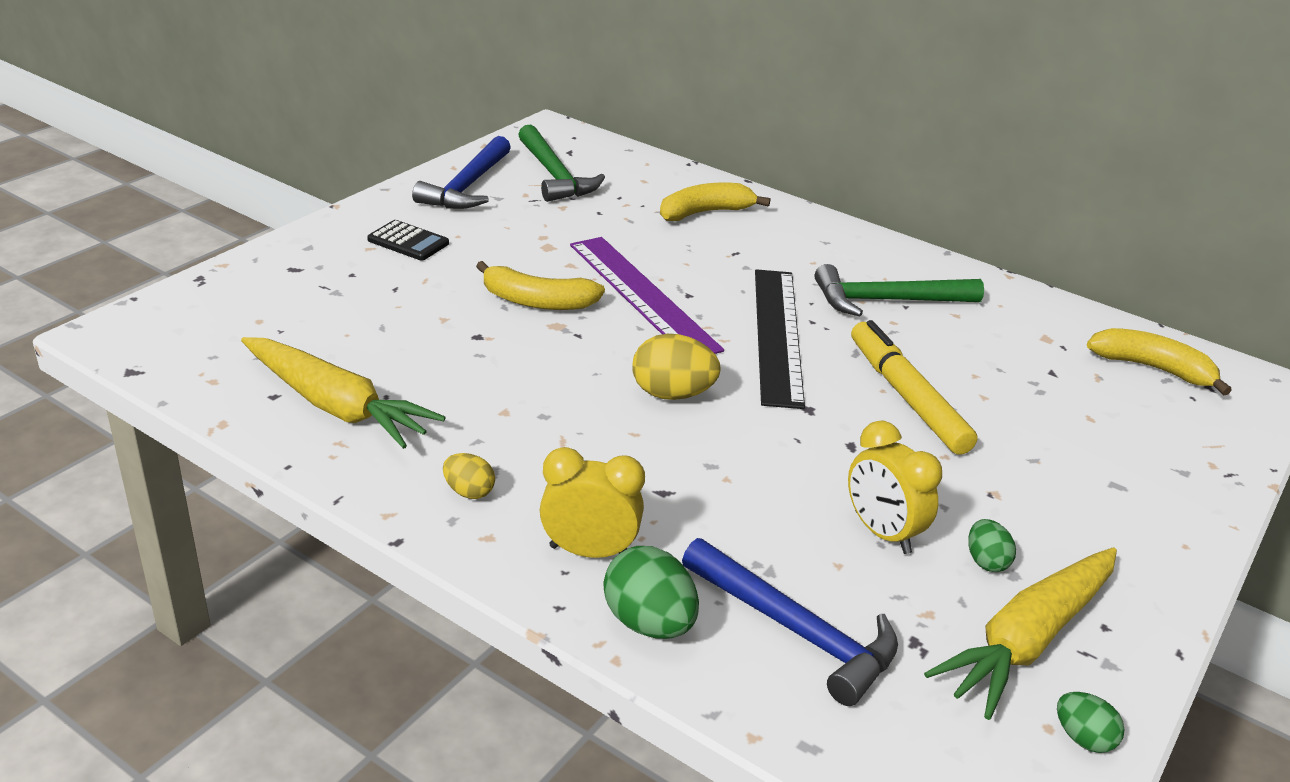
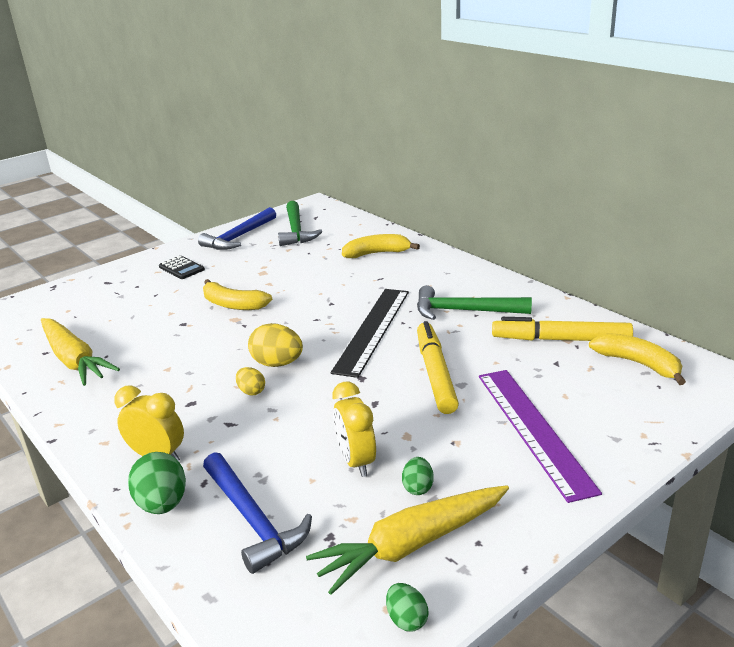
camera: 20 degrees right, 5 degrees down
yellow egg [443,453,495,499] -> yellow egg moved to [236,367,265,395]
purple ruler [570,237,724,354] -> purple ruler moved to [479,370,602,503]
none -> yellow marker [492,317,633,341]

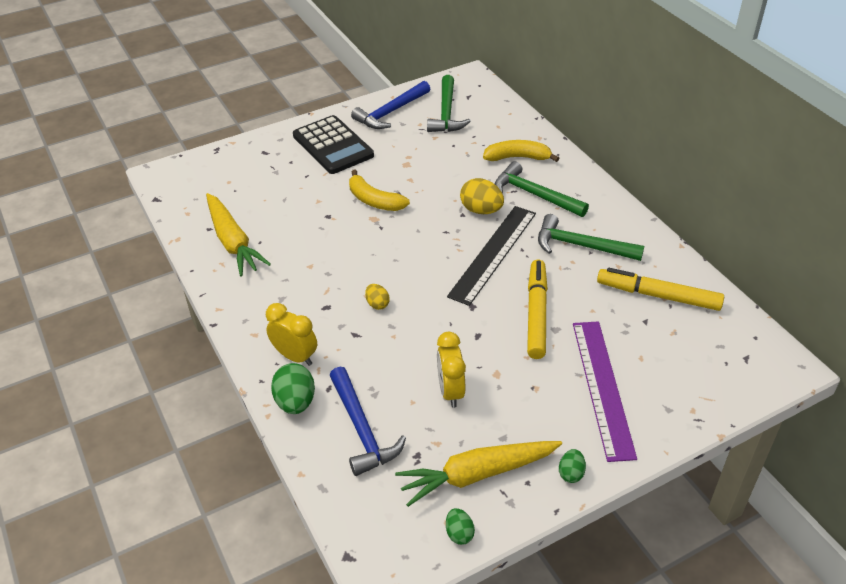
camera: 10 degrees right, 15 degrees up
black calculator [159,256,205,279] -> black calculator [293,115,374,174], size x1.96
yellow egg [248,323,303,367] -> yellow egg moved to [460,178,504,214]
green egg [402,457,434,495] -> green egg moved to [559,449,586,483]
yellow banana [589,333,686,385] -> none
none -> green hammer [495,161,589,217]

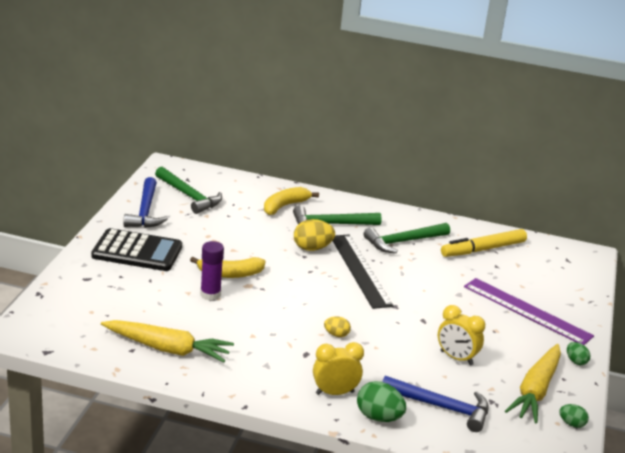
camera: 50 degrees left, 15 degrees down
yellow marker [527,259,548,359] -> none
none -> purple glue stick [200,241,224,301]

